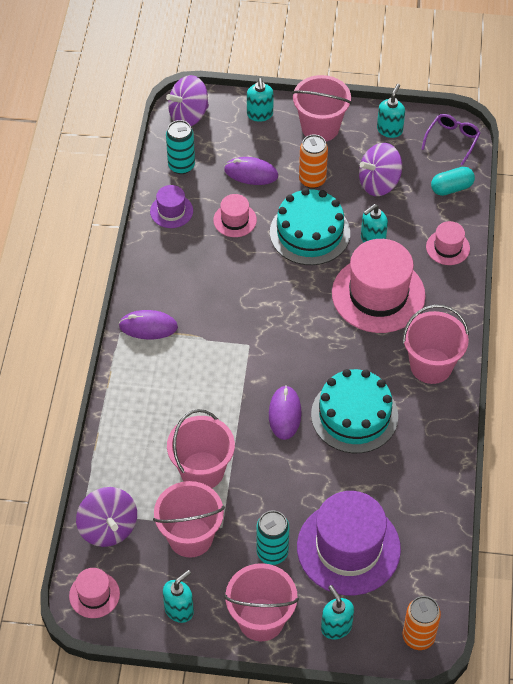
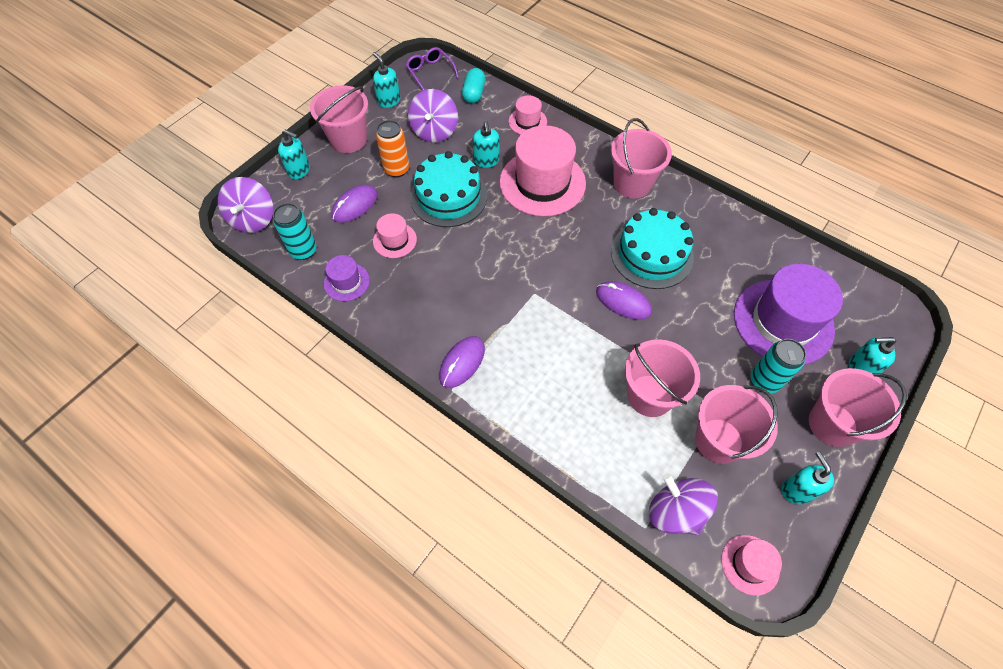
camera: 60 degrees left, 5 degrees up
purple spinning top [76,487,137,547] -> purple spinning top turned 135 degrees counterclockwise [649,474,718,535]
orange can [403,596,441,650] -> none

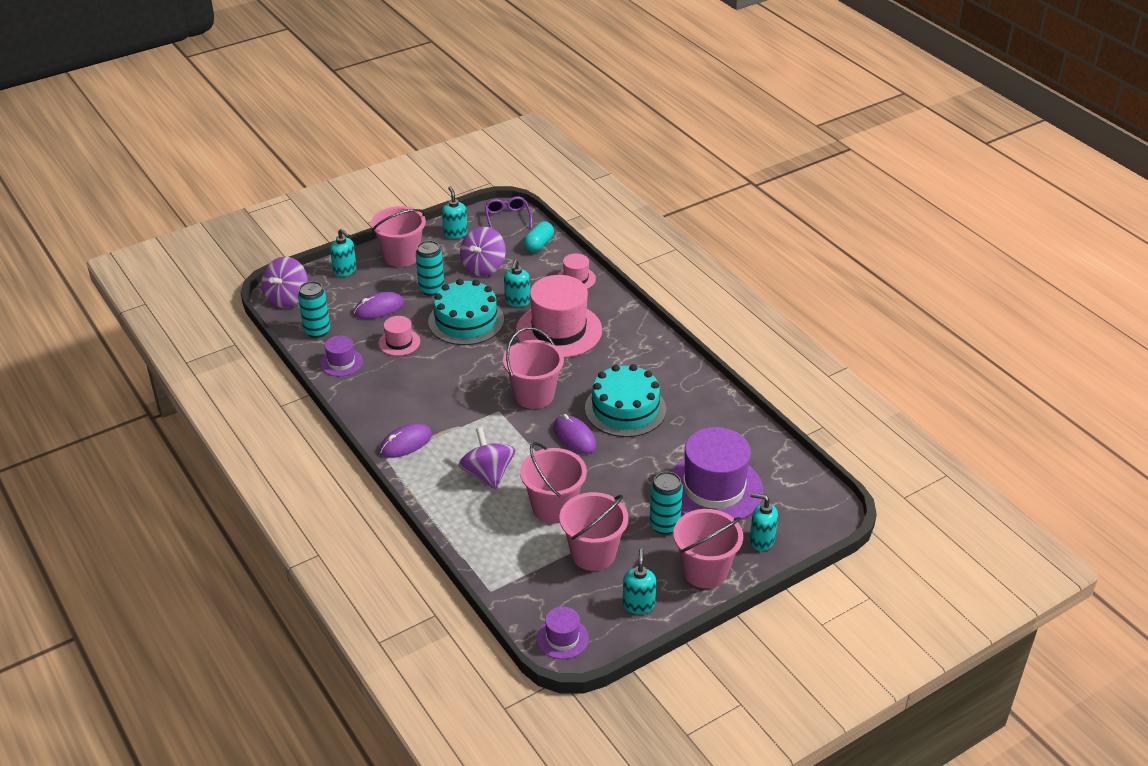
camera: 20 degrees right, 20 degrees down
orange can [376,120,410,177] -> turquoise can [416,241,444,296]
pink bucket [611,118,672,199] -> pink bucket moved to [503,327,564,409]
purple spinning top [649,474,718,535] -> purple spinning top moved to [459,427,515,489]
pink hat [721,535,782,596] -> purple hat [537,607,589,659]

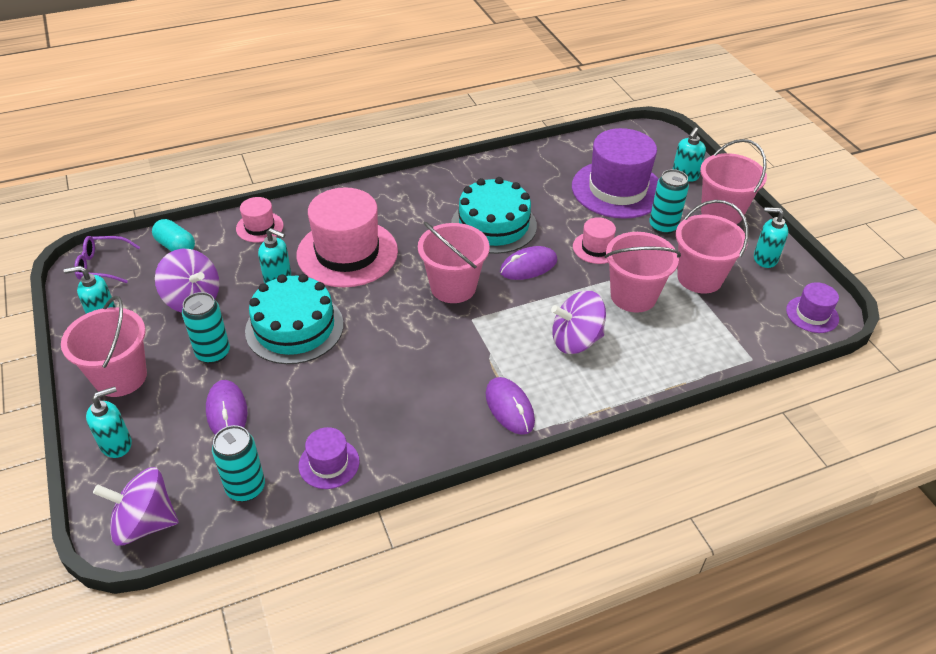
camera: 80 degrees left, 5 degrees up
purple spinning top [261,257,308,308] -> purple spinning top turned 150 degrees clockwise [93,467,179,546]
pink hat [378,316,420,356] -> pink hat moved to [573,217,616,264]

